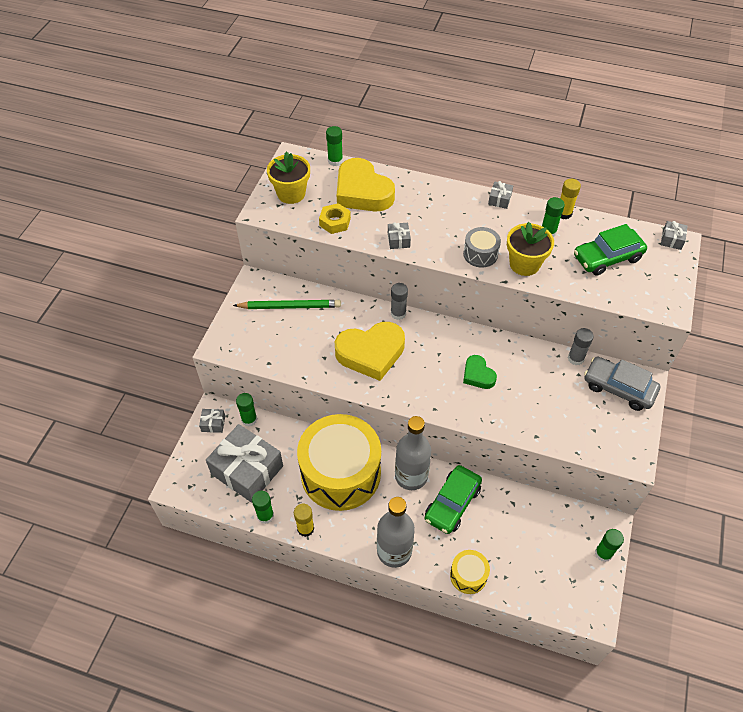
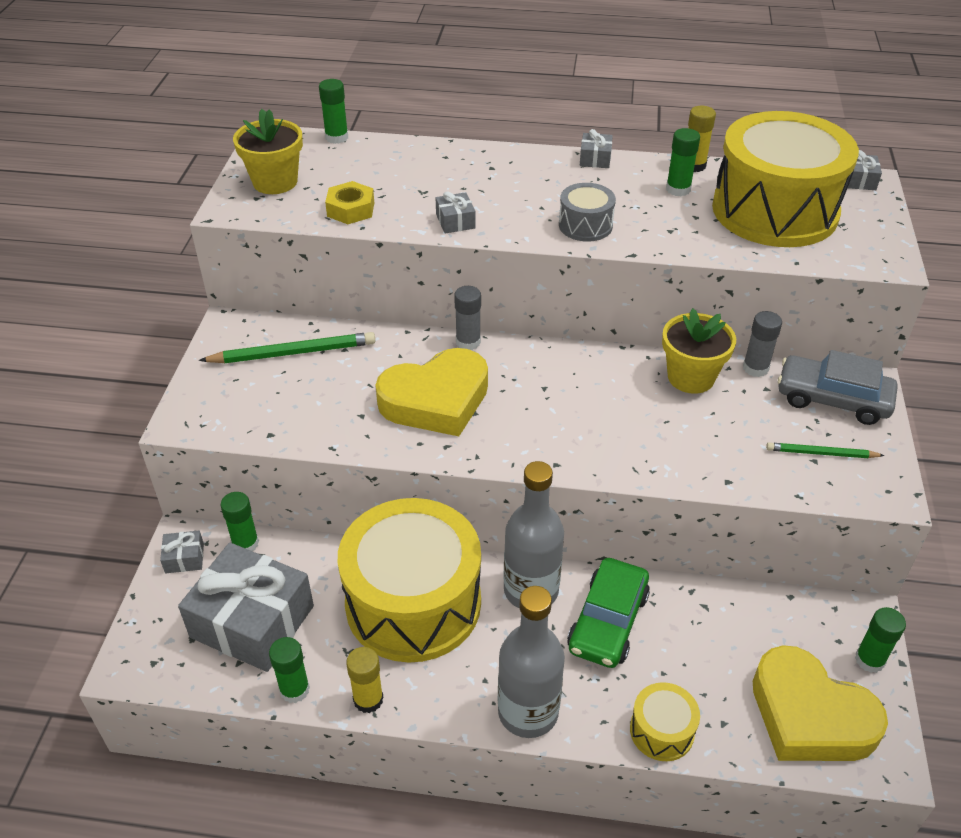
camera: 10 degrees left, 10 degrees down
yellow heart [337,158,395,211] -> yellow heart moved to [753,645,888,761]
green heart [463,355,497,389] -> none
yellow flower pot [507,222,554,276] -> yellow flower pot moved to [662,308,736,394]
green car [574,224,647,276] -> yellow drum [712,111,859,247]
none -> green pencil [766,442,885,458]

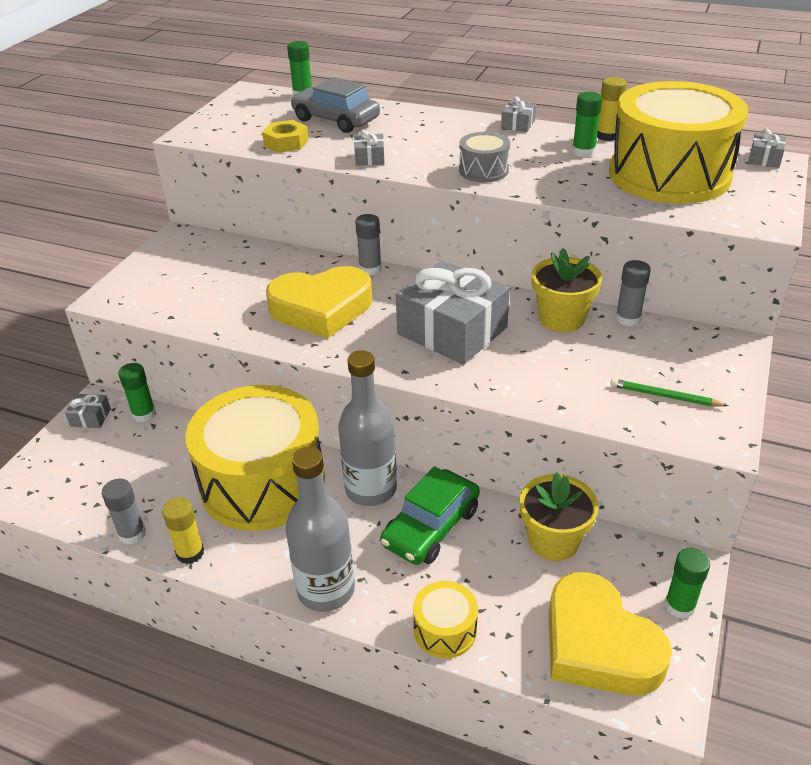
camera: 15 degrees right, 5 degrees down
grey gift [178,543,314,672] -> grey gift moved to [396,260,510,365]
green pencil [199,332,375,363] -> none
yellow flower pot [233,109,303,194] -> yellow flower pot moved to [520,473,599,561]
green glue stick [269,637,310,703] -> grey glue stick [102,479,146,545]
grey car [778,350,898,425] -> grey car moved to [290,77,380,133]

